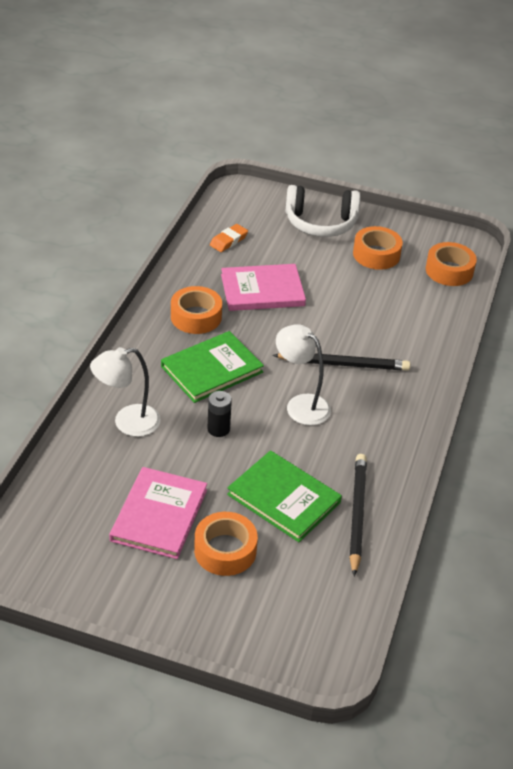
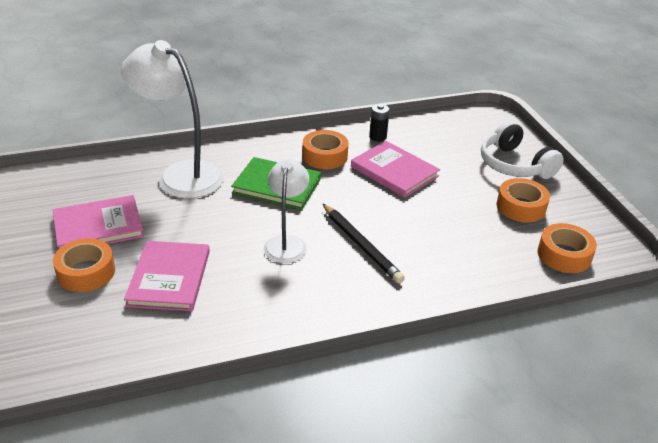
camera: 55 degrees right, 5 degrees down
white lamp [90,347,161,437] -> white lamp [121,40,224,198], size x1.67
black battery [207,391,232,437] -> black battery moved to [369,104,390,142]
orange eraser [210,224,248,252] -> none
green book [227,450,342,542] -> pink book [124,241,210,311]
black pencil [349,454,367,577] -> none

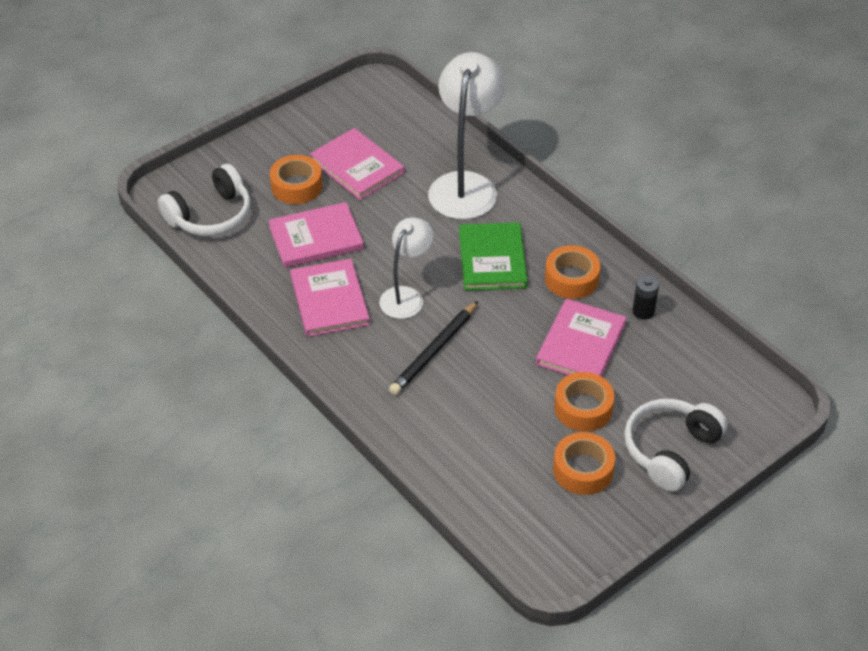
camera: 70 degrees right, 10 degrees up
white lamp [264,159,309,263] -> white lamp turned 45 degrees counterclockwise [379,217,433,319]
orange tape [538,223,597,273] -> orange tape moved to [554,372,615,432]
none -> white headphones [158,164,251,236]
none -> pink book [290,259,370,337]

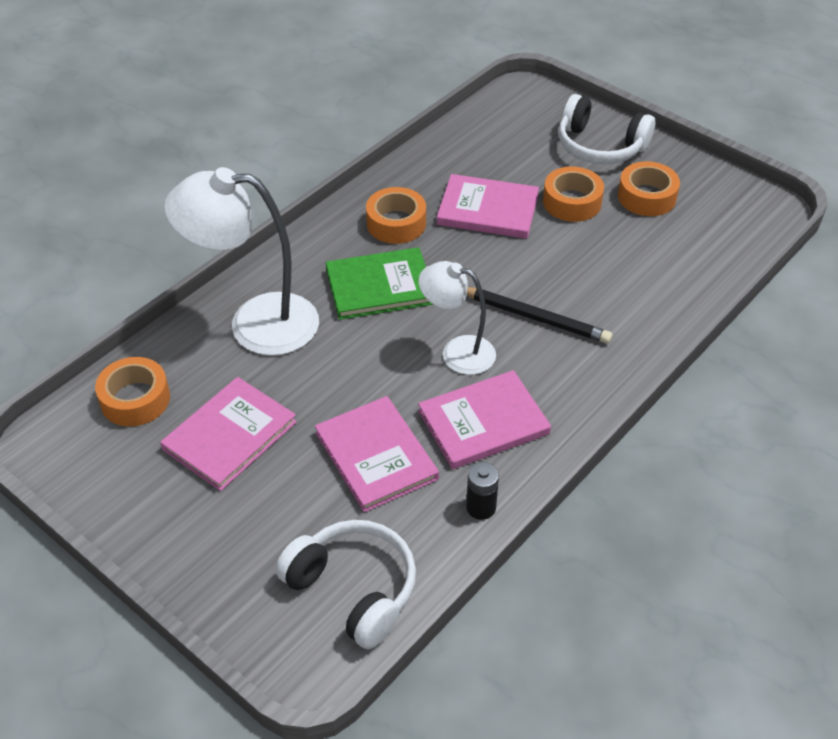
camera: 100 degrees left, 0 degrees up
orange tape [270,155,322,204] -> orange tape moved to [95,357,170,426]
black battery [633,275,659,320] -> black battery moved to [466,462,499,520]

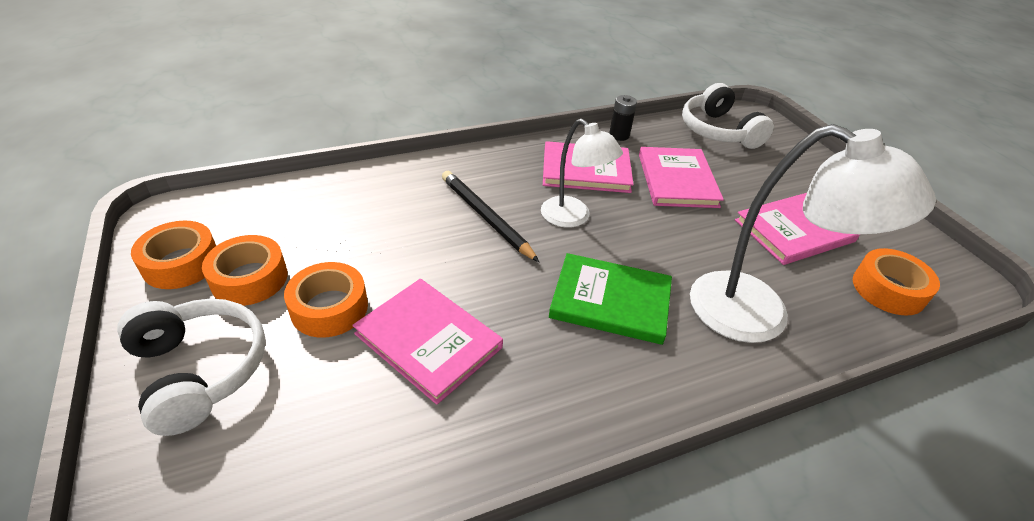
camera: 155 degrees left, 5 degrees down
orange tape [366,187,426,244] -> orange tape moved to [131,221,216,289]

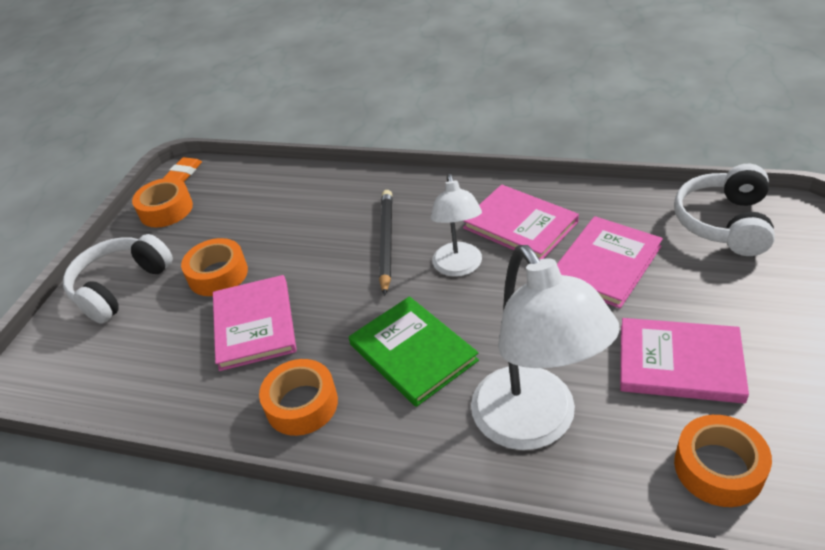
camera: 45 degrees right, 0 degrees up
white headphones [117,299,266,436] -> white headphones turned 150 degrees counterclockwise [63,234,173,324]
orange tape [202,235,288,306] -> orange tape moved to [259,359,338,436]
black battery [609,95,637,141] -> none
none -> orange eraser [163,157,202,182]

